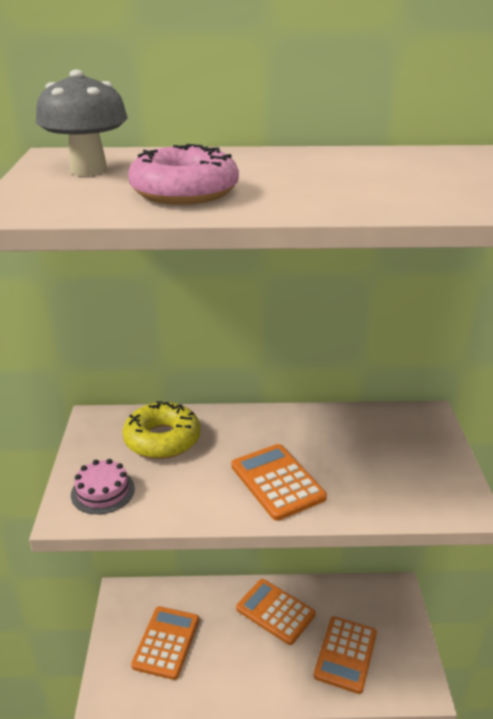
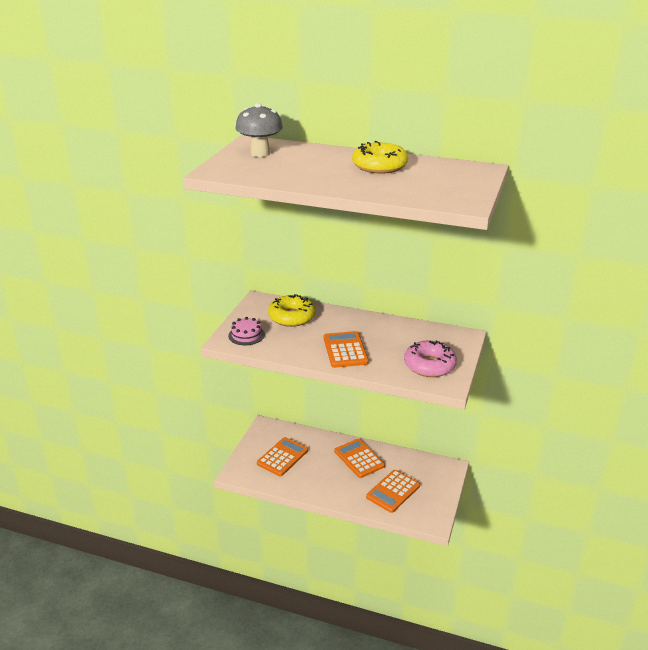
camera: 20 degrees right, 0 degrees up
pink donut [128,144,239,205] -> pink donut moved to [404,340,457,377]
none -> yellow donut [352,141,408,174]

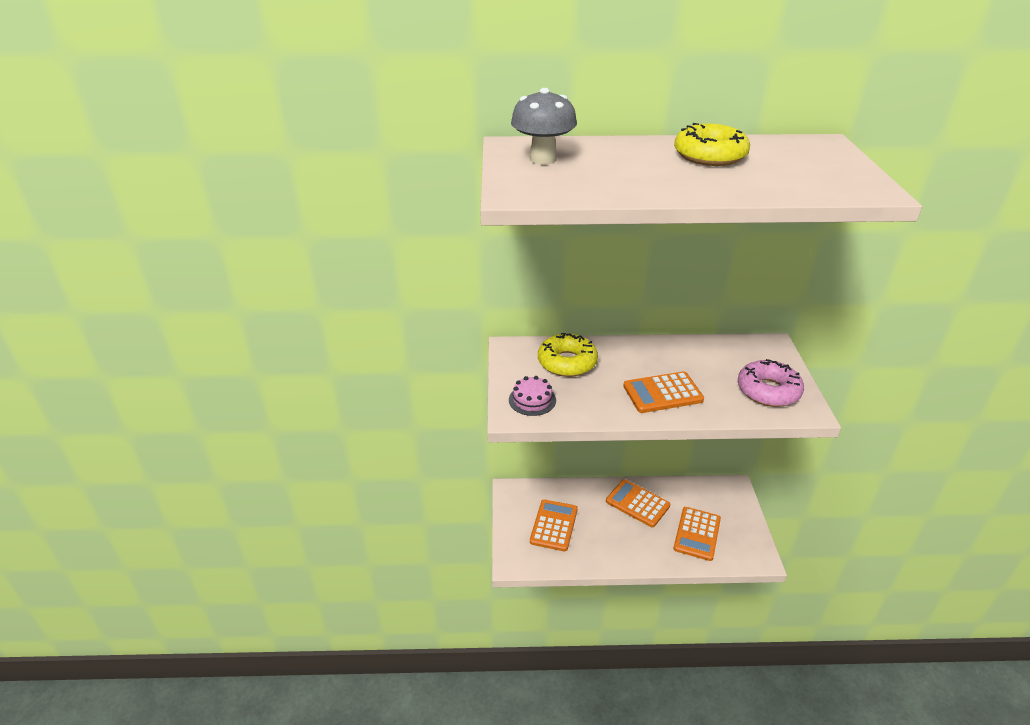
camera: 20 degrees left, 5 degrees up
orange calculator [324,331,369,368] -> orange calculator turned 75 degrees counterclockwise [623,371,704,413]

